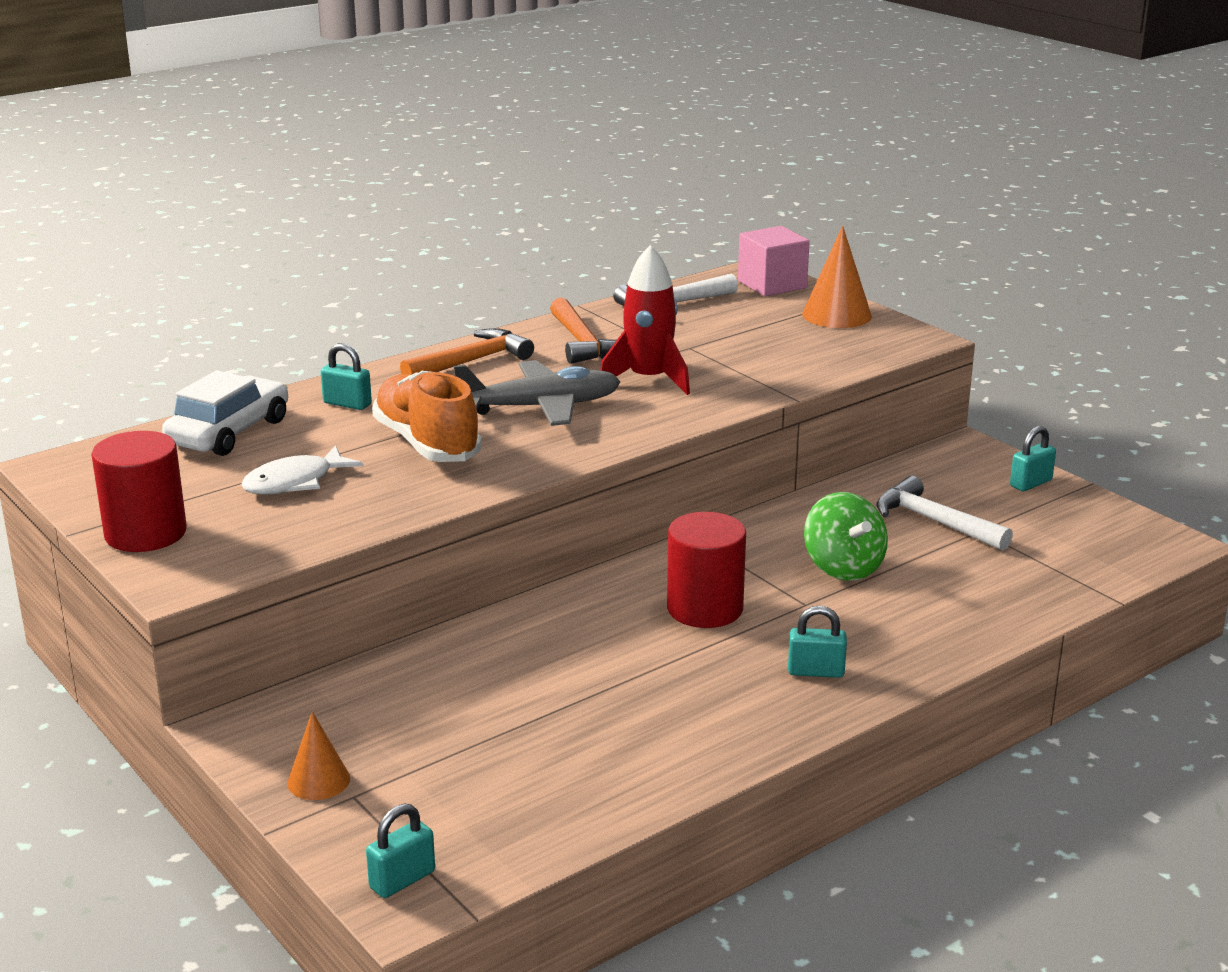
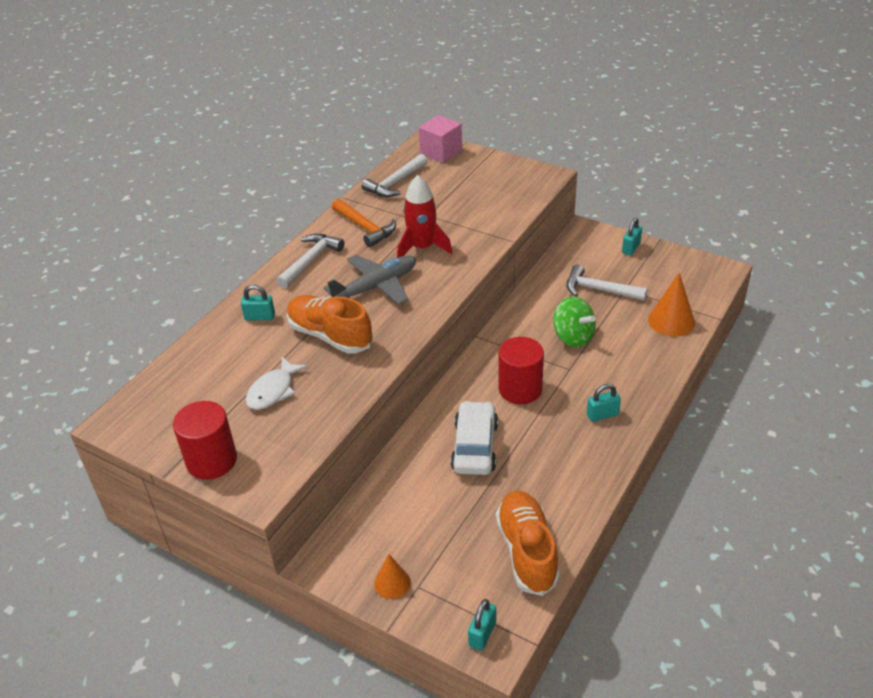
camera: 20 degrees left, 15 degrees up
white car [162,370,288,456] -> white car moved to [451,401,498,475]
orange hammer [400,328,534,374] -> white hammer [276,234,344,289]
orange cone [802,226,872,328] -> orange cone moved to [648,272,695,337]
none -> orange shoe [496,491,560,596]

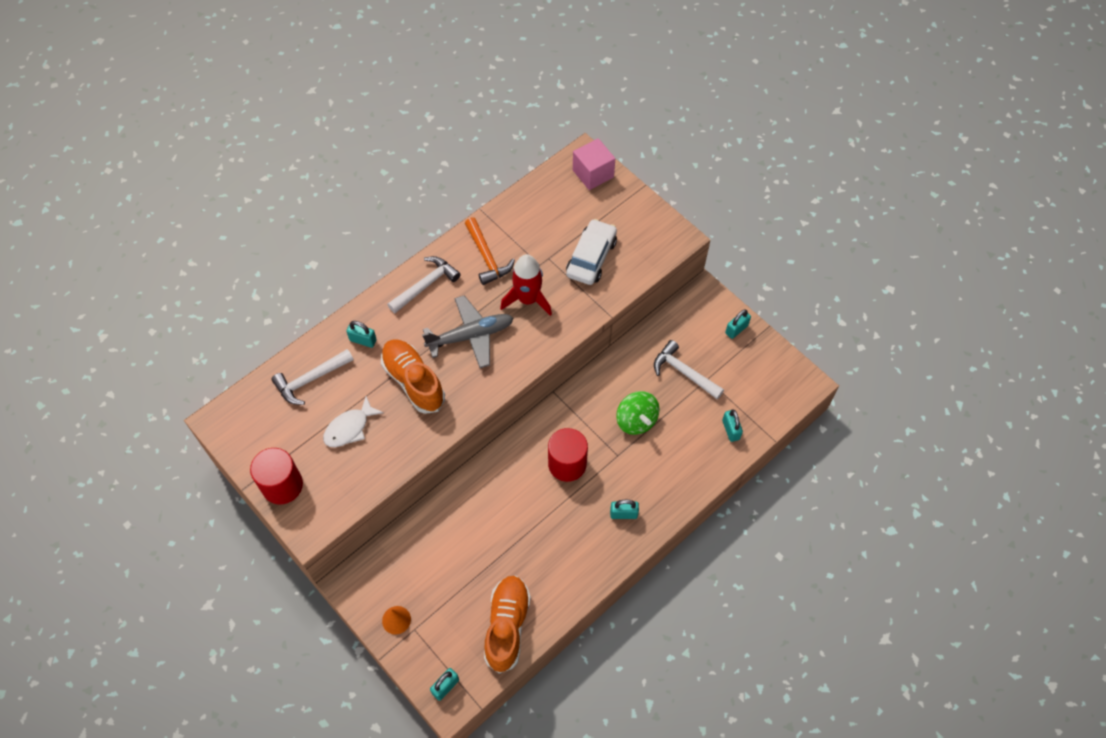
camera: 15 degrees right, 20 degrees up
white hammer [362,154,428,197] -> white hammer moved to [271,349,354,405]
white car [451,401,498,475] -> white car moved to [566,219,617,285]
orange cone [648,272,695,337] -> turquoise padlock [722,410,743,442]

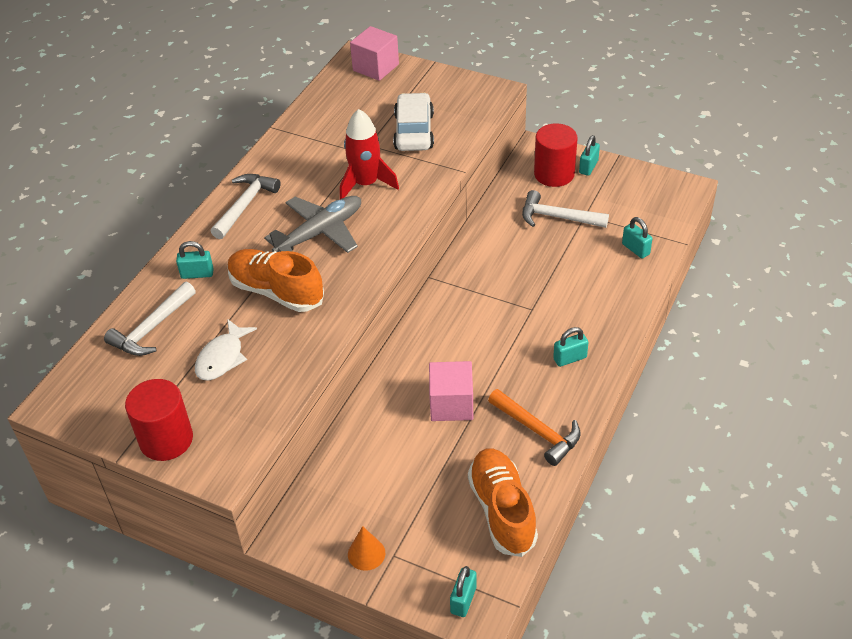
camera: 20 degrees left, 15 degrees down
orange hammer [465,217,515,285] -> orange hammer moved to [488,389,580,466]
red cylinder [548,428,588,482] -> red cylinder moved to [534,124,578,187]
green spinning top [616,391,659,435] -> none
none -> pink cube [429,361,473,421]

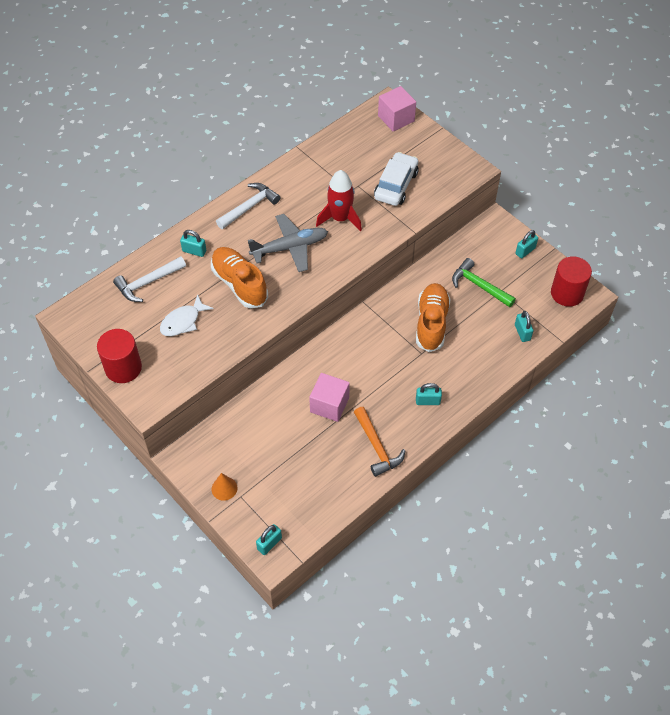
camera: 20 degrees right, 10 degrees up
orange shoe [468,448,538,557] -> orange shoe moved to [416,283,451,352]
white hammer [522,190,609,228] -> green hammer [452,258,516,307]
red cylinder [534,124,578,187] -> red cylinder moved to [551,256,592,307]

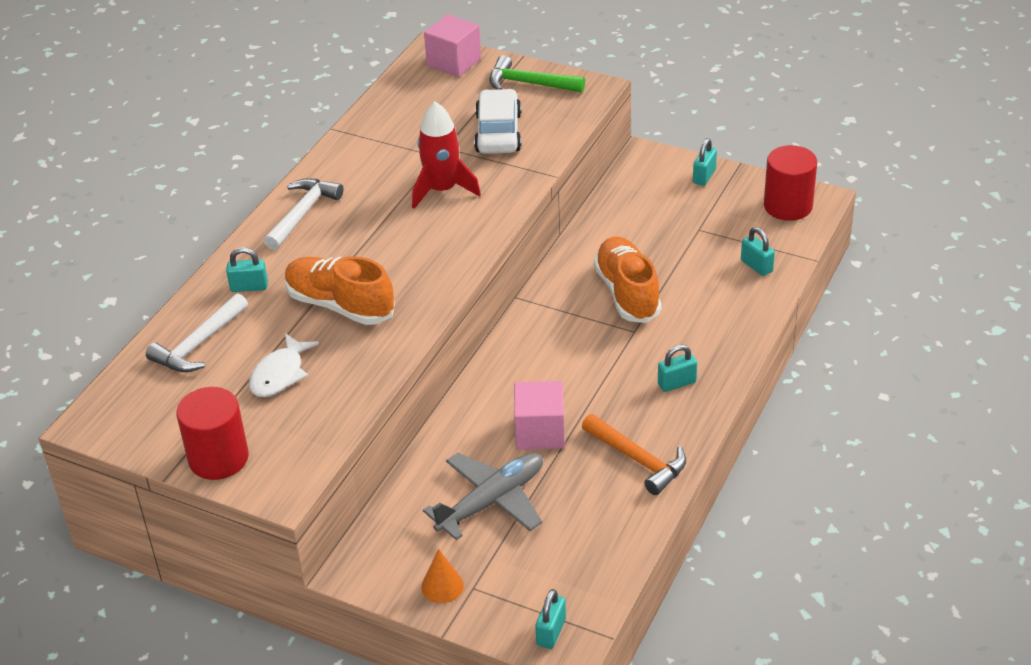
camera: 20 degrees left, 15 degrees down
grey plane [248,214,328,272] -> grey plane moved to [423,453,543,540]
green hammer [452,258,516,307] -> green hammer moved to [489,55,585,93]

